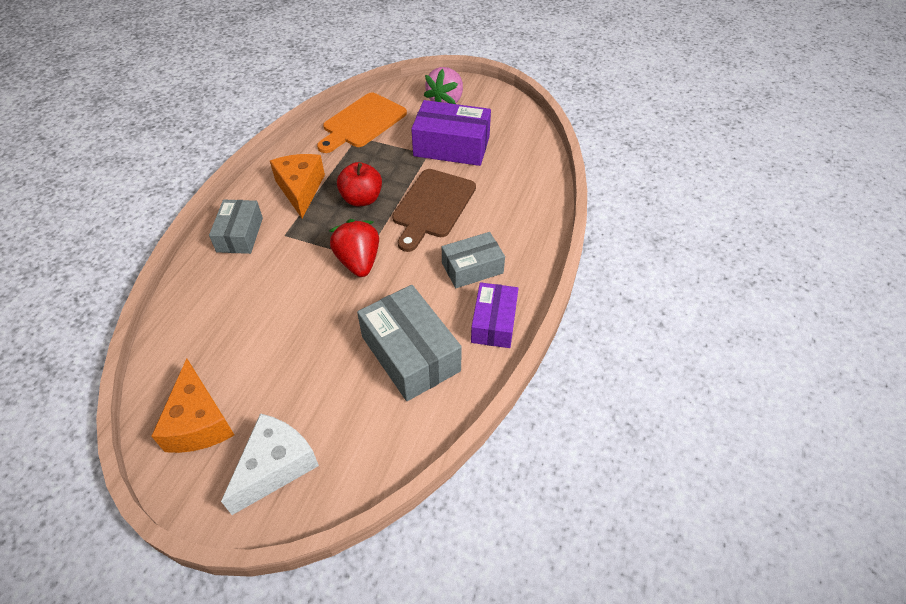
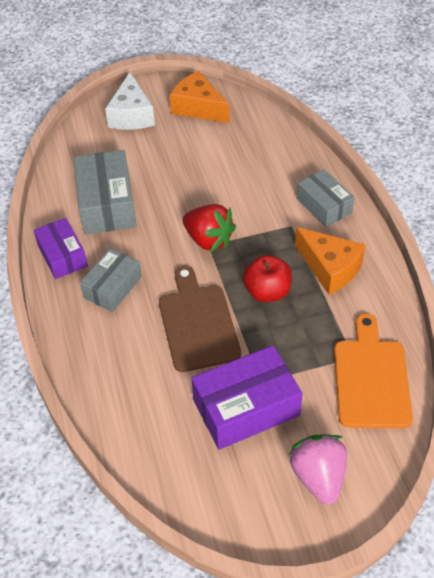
camera: 145 degrees right, 0 degrees up
grey box [357,285,462,401] -> grey box turned 60 degrees clockwise [73,150,137,235]

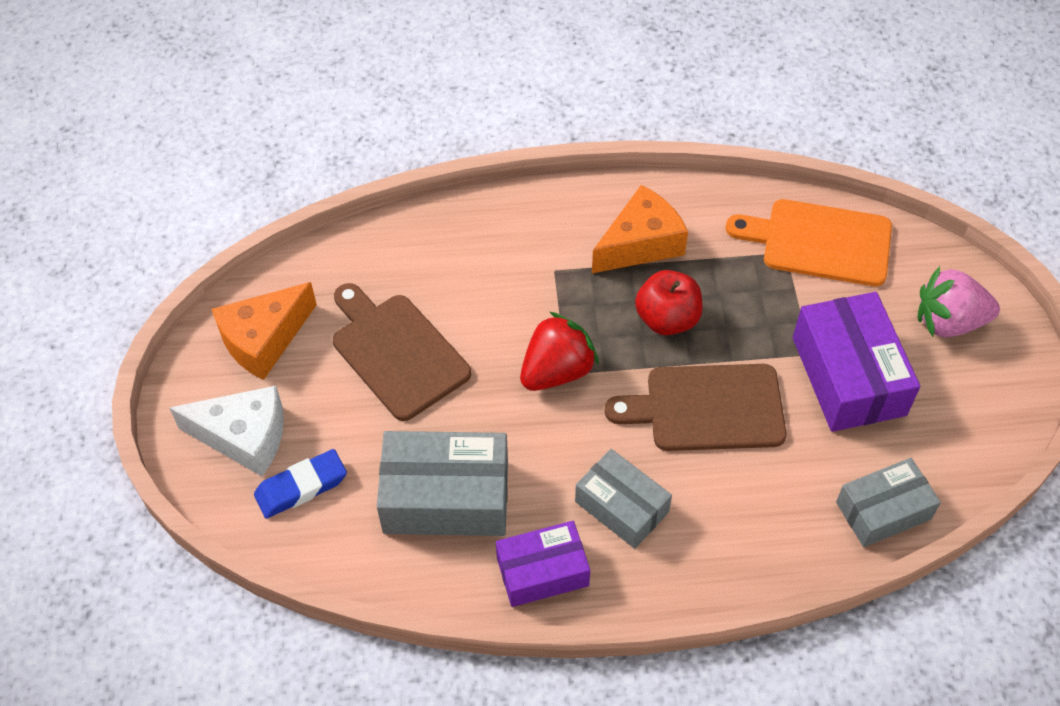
camera: 80 degrees left, 5 degrees up
grey box [296,169,354,227] -> grey box moved to [836,458,941,547]
none -> blue eraser [254,449,347,519]
none -> brown cutting board [333,283,471,421]

